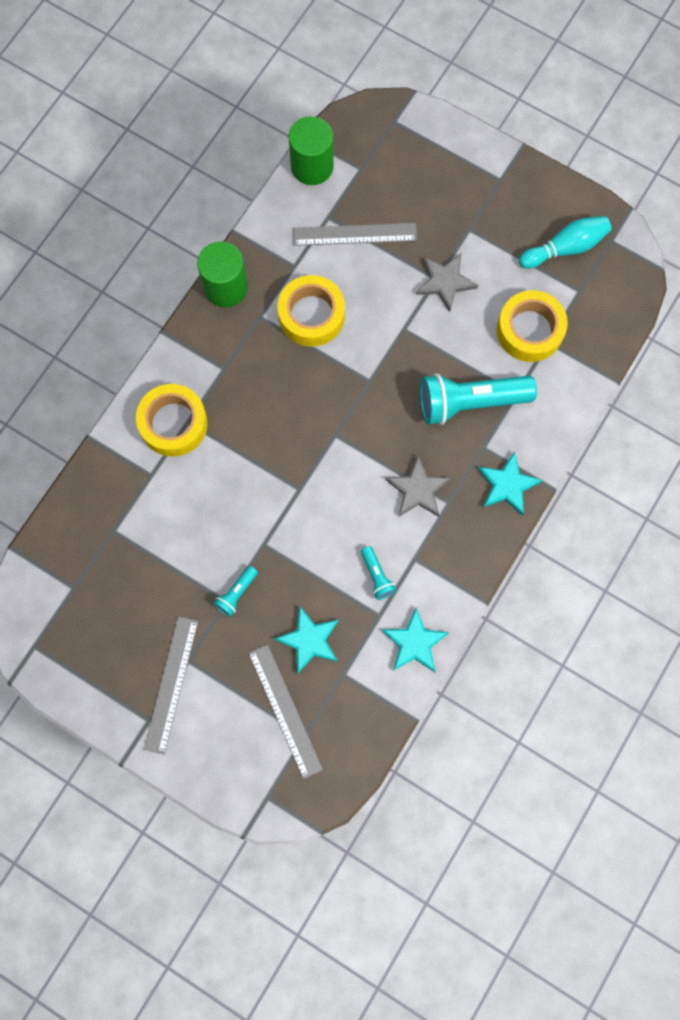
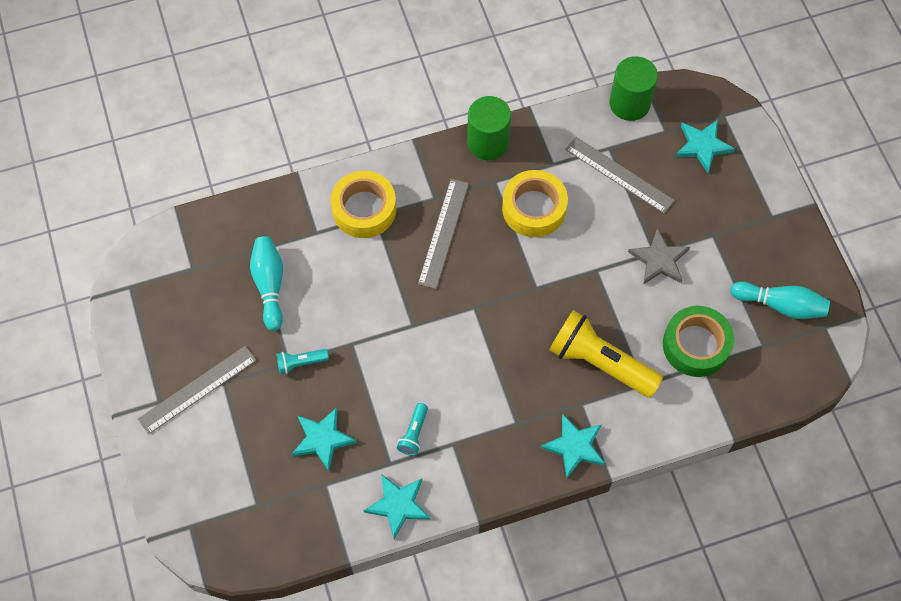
camera: 40 degrees right, 10 degrees down
grey ruler [248,644,323,779] -> grey ruler moved to [418,179,469,289]
grey star [386,456,451,517] -> none
turquoise flashlight [420,373,537,425] -> yellow flashlight [549,310,663,398]
yellow tape [497,290,568,362] -> green tape [663,306,734,377]
none -> turquoise bowling pin [250,236,283,331]
none -> turquoise star [675,120,735,173]

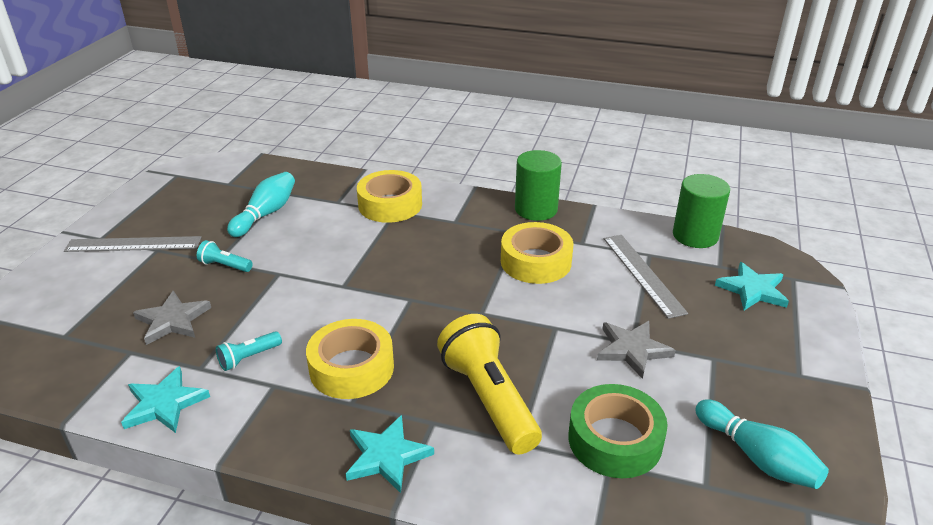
camera: 35 degrees right, 30 degrees down
turquoise star [292,407,357,471] -> grey star [133,291,211,345]
grey ruler [418,179,469,289] -> none
none -> yellow tape [306,319,394,399]

